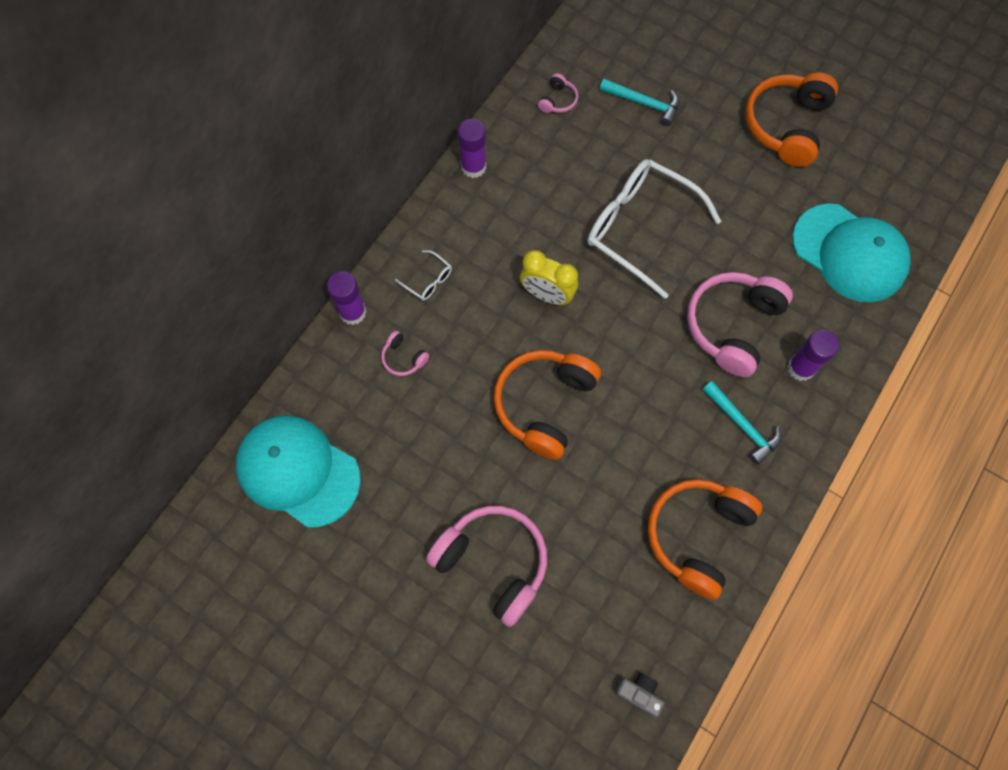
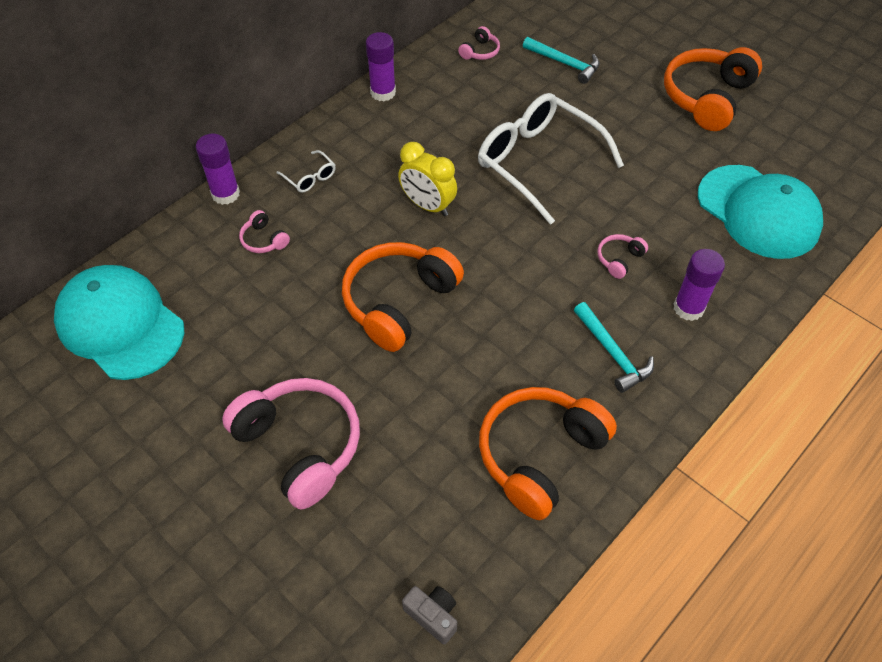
camera: 10 degrees right, 15 degrees down
pink headphones [687,272,793,377] -> pink headphones [597,234,648,279], size x0.43

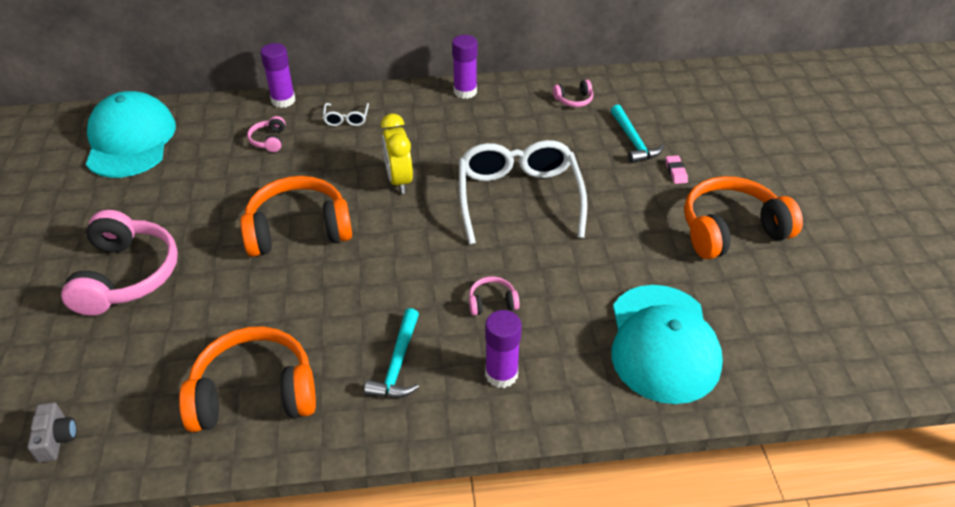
camera: 40 degrees right, 10 degrees down
none -> pink eraser [666,155,688,184]

